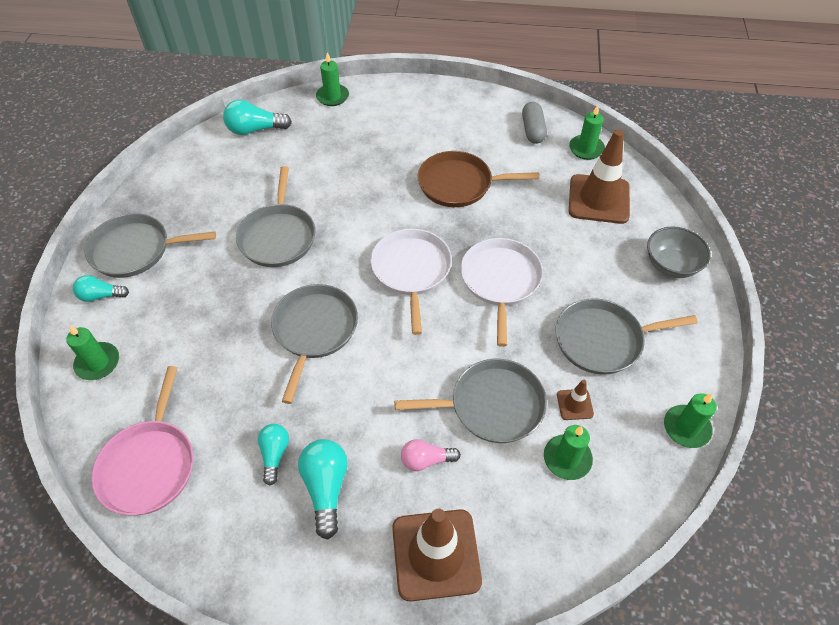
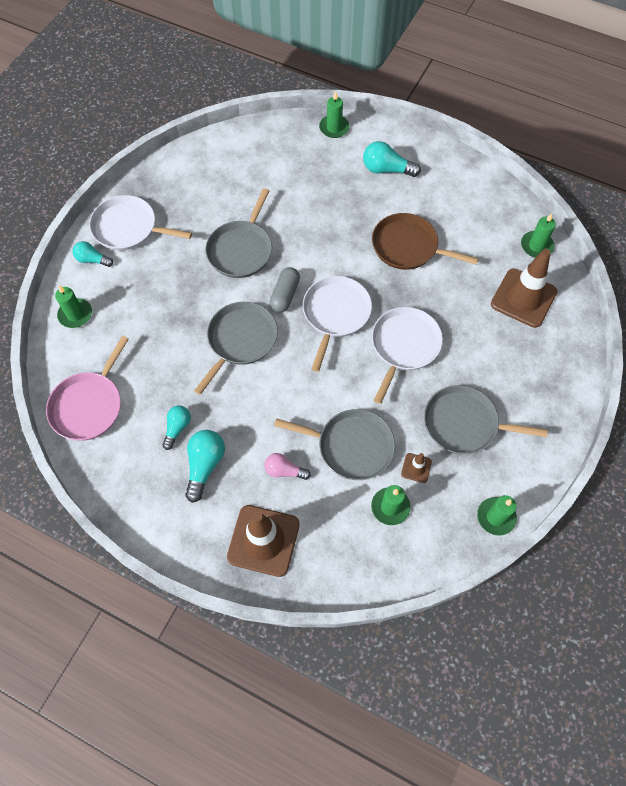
camera: 20 degrees right, 10 degrees up
grey pan [84,213,216,278] -> white pan [89,195,192,251]
turquoise light bulb [223,100,292,135] -> turquoise light bulb moved to [363,141,421,177]
grey capsule [522,102,547,144] -> grey capsule moved to [270,267,300,313]
grey bowl [647,226,711,278] -> none

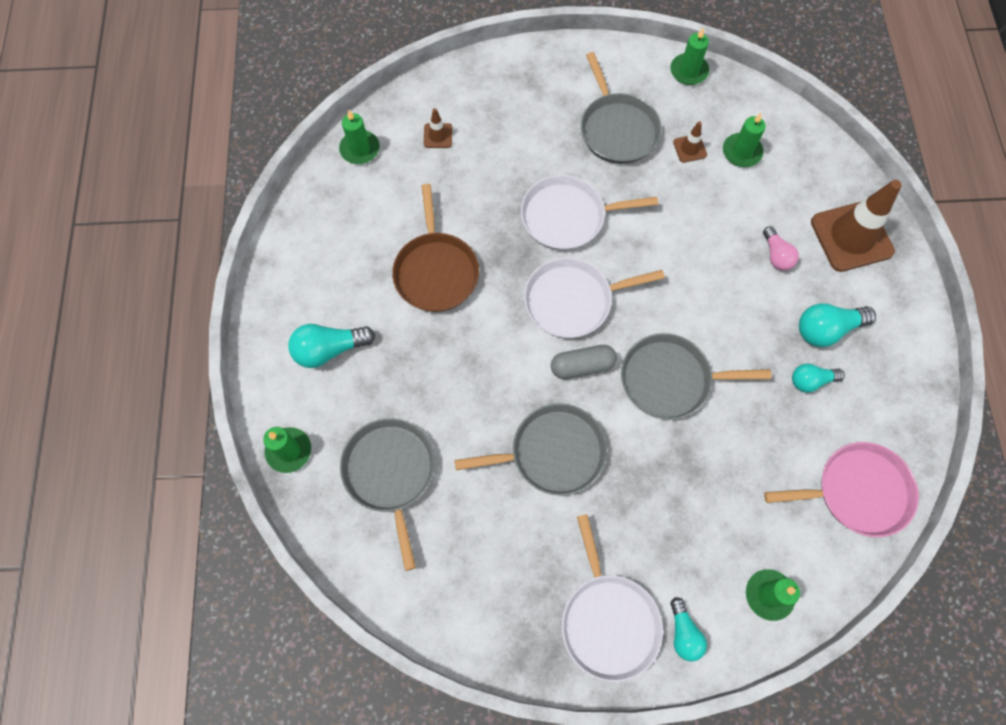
camera: 120 degrees left, 5 degrees up
grey pan [274,409,395,480] -> grey pan moved to [340,418,435,571]
turquoise light bulb [363,141,421,177] -> turquoise light bulb turned 90 degrees clockwise [288,324,375,368]
brown traffic cone [491,249,557,328] -> brown traffic cone [424,108,452,148], size x0.45

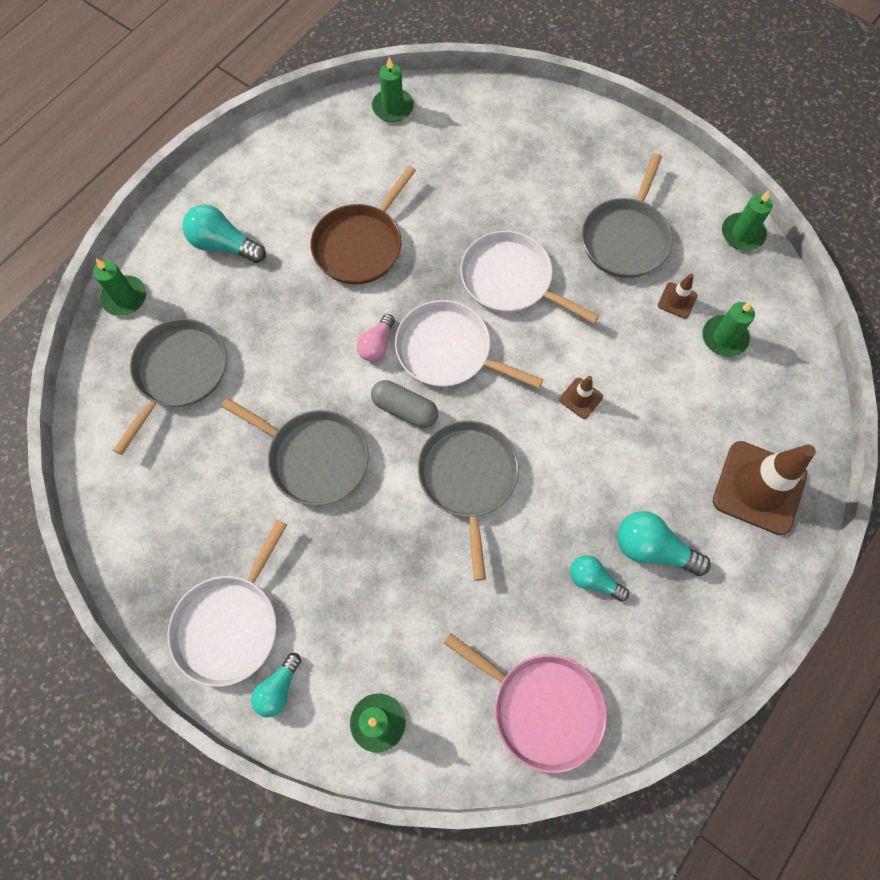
camera: 40 degrees right, 0 degrees up
brown traffic cone [424,108,452,148] -> brown traffic cone moved to [559,376,603,419]
grey pan [621,333,771,420] -> grey pan turned 45 degrees clockwise [418,420,519,581]
pink light bulb [763,226,799,271] -> pink light bulb moved to [357,314,395,361]

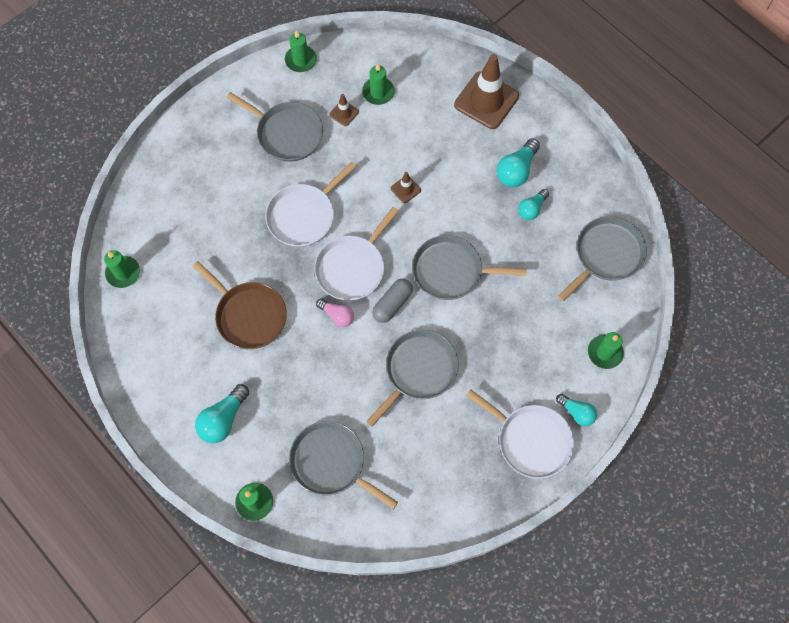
camera: 80 degrees left, 0 degrees up
pink pan [444,633,607,773] -> grey pan [558,216,647,301]

